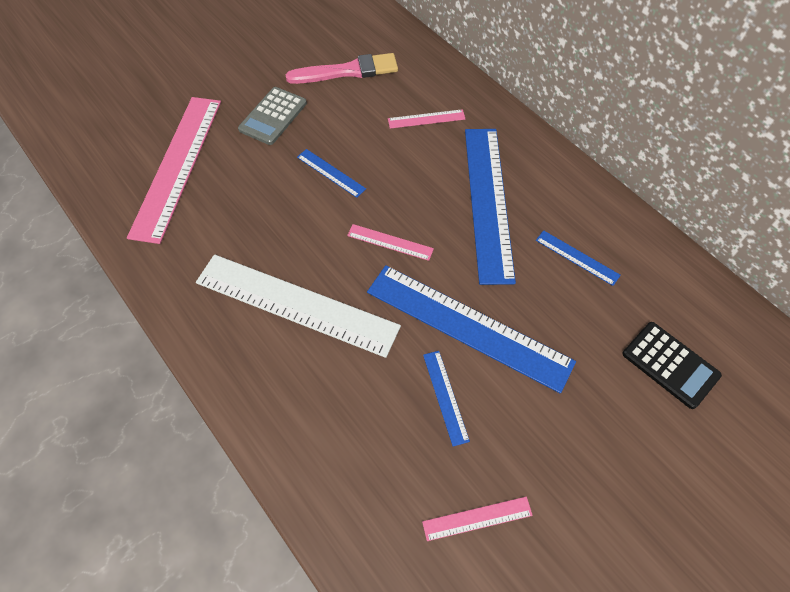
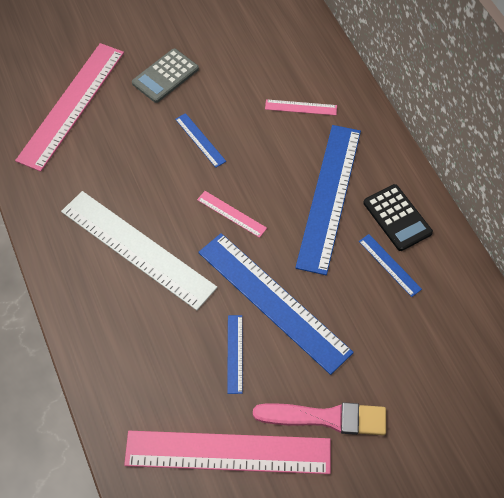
camera: 15 degrees right, 0 degrees up
pink brush [285,53,398,84] -> pink brush moved to [253,402,386,435]
pink ruler [422,497,533,541] -> pink ruler [124,431,331,474], size x2.30
black calculator [622,322,722,409] -> black calculator moved to [363,184,433,251]

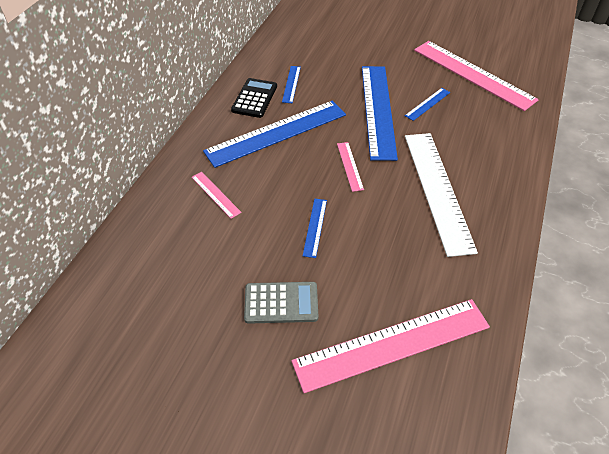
camera: 135 degrees left, 10 degrees down
pink brush [253,402,386,435] -> none

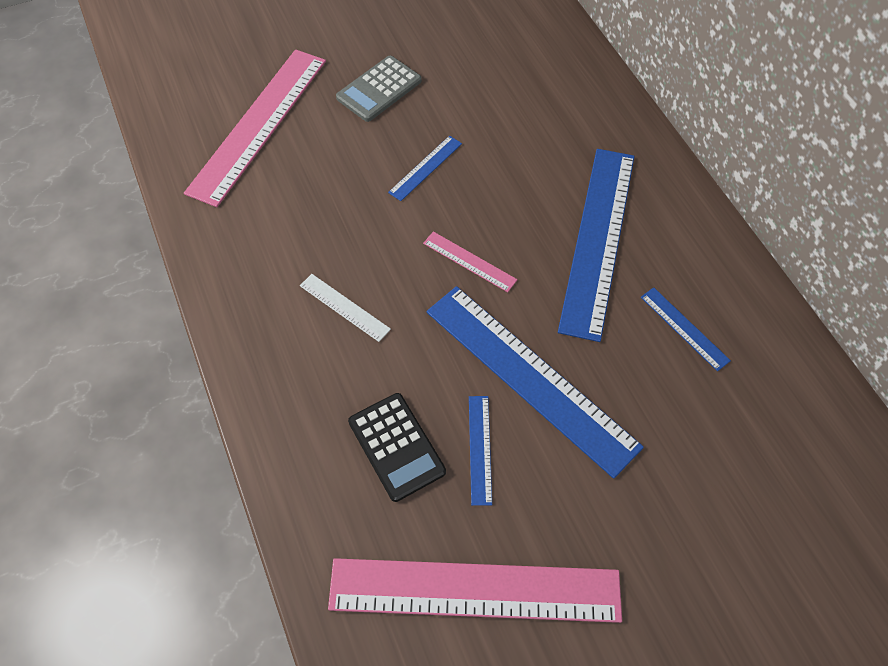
camera: 135 degrees right, 10 degrees up
pink ruler [192,172,241,219] -> none
black calculator [231,78,277,118] -> black calculator moved to [348,393,446,502]
blue ruler [303,199,327,258] -> blue ruler turned 75 degrees clockwise [388,136,462,201]
white ruler [405,133,478,257] -> white ruler [300,274,391,342], size x0.43

